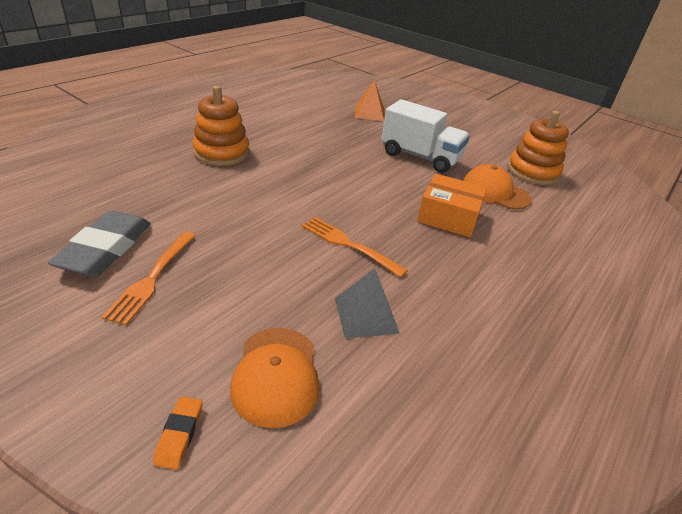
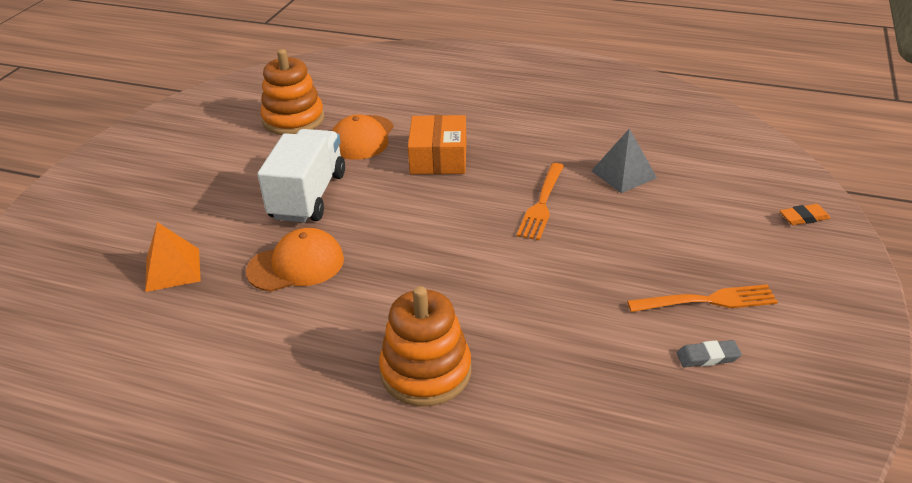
camera: 105 degrees left, 0 degrees up
grey eraser [48,210,151,277] -> grey eraser [677,340,742,367], size x0.46
orange cap [230,328,320,428] -> orange cap moved to [246,228,344,292]

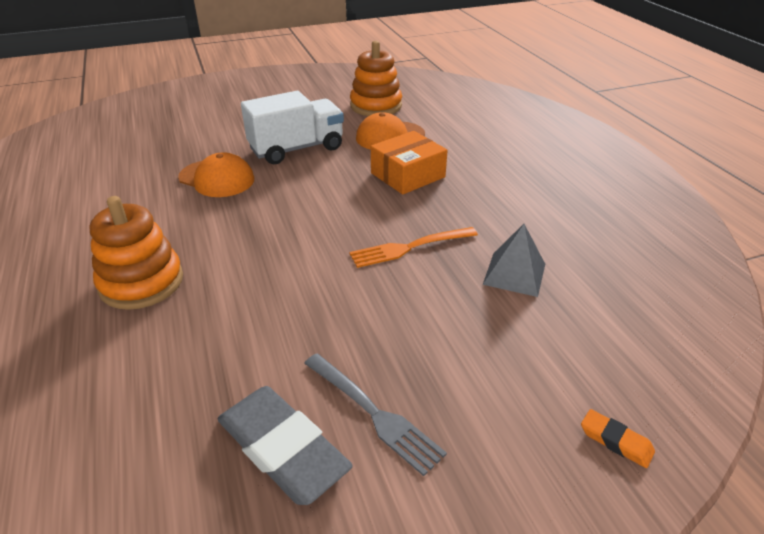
camera: 50 degrees right, 0 degrees up
orange pyramid [145,222,201,292] -> none
orange fork [627,284,778,312] -> grey fork [304,353,447,476]
grey eraser [677,340,742,367] -> grey eraser [218,386,353,505], size x2.18

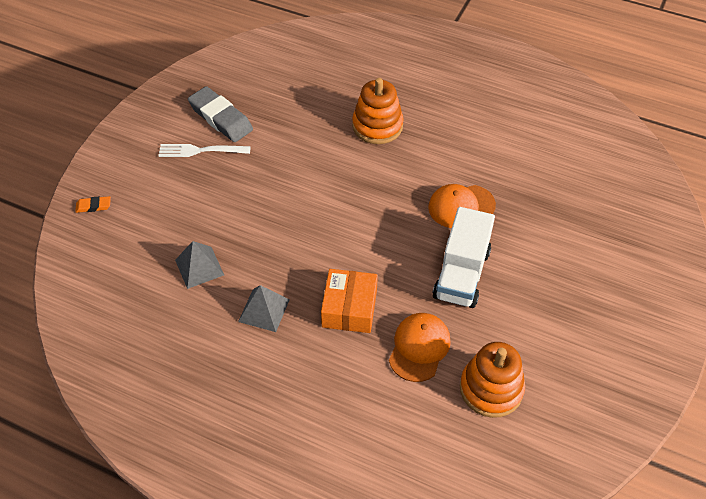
camera: 135 degrees right, 15 degrees up
grey eraser [218,386,353,505] -> grey eraser turned 45 degrees clockwise [188,86,253,142]
grey fork [304,353,447,476] -> white fork [158,144,251,157]
orange fork [349,227,478,268] -> none
none -> grey pyramid [238,285,290,332]

